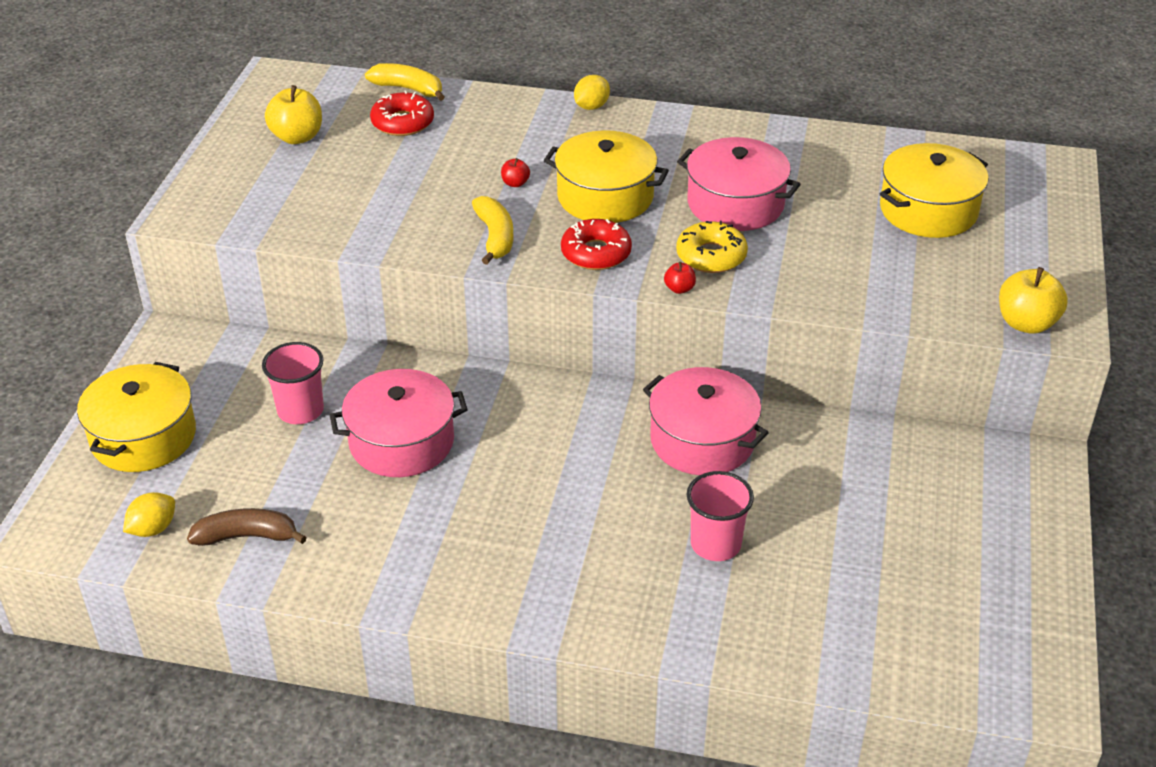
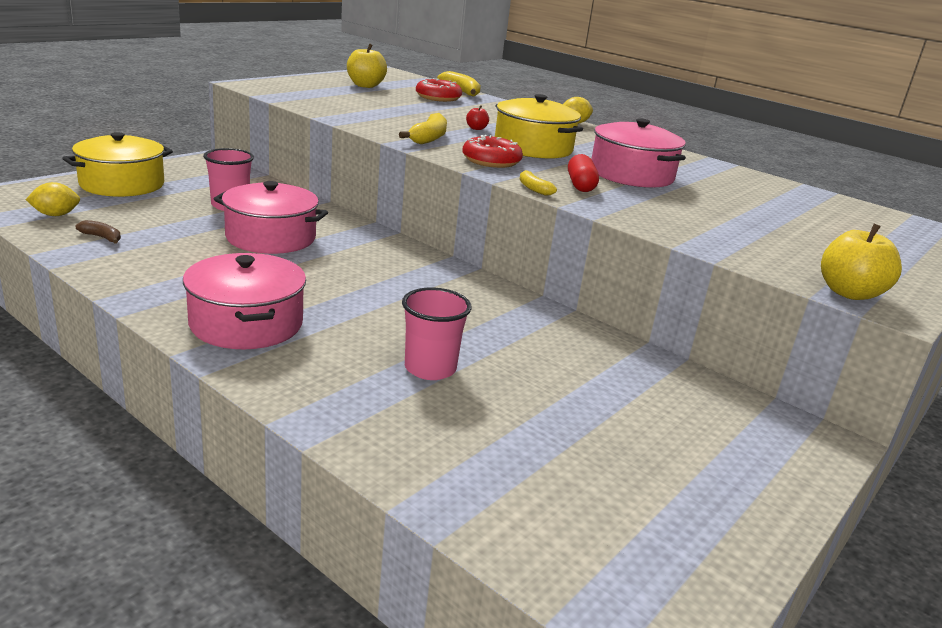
camera: 25 degrees right, 15 degrees down
brown banana [187,508,307,546] -> brown banana [76,220,121,244], size x0.59
pink pot [643,367,769,475] -> pink pot moved to [183,253,306,349]
red apple [664,262,696,294] -> yellow banana [520,170,557,196]
yellow donut [676,221,748,273] -> red capsule [568,154,599,192]
yellow pot [880,143,989,238] -> none

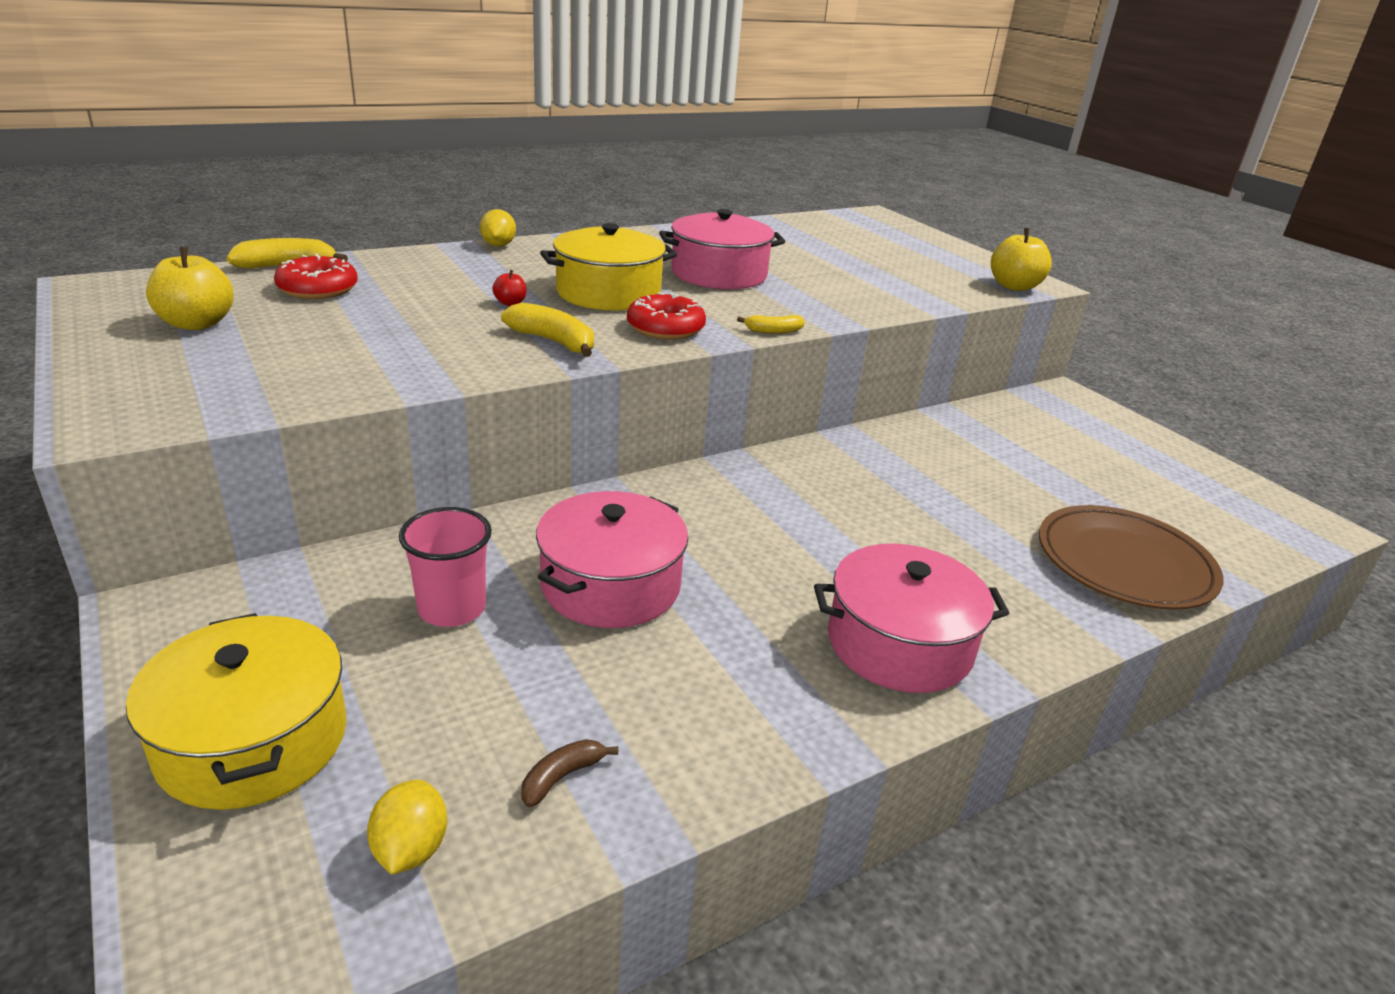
camera: 70 degrees left, 5 degrees up
pink cup [402,287,472,380] -> none
red capsule [568,154,599,192] -> none
none -> brown plate [1039,505,1224,610]

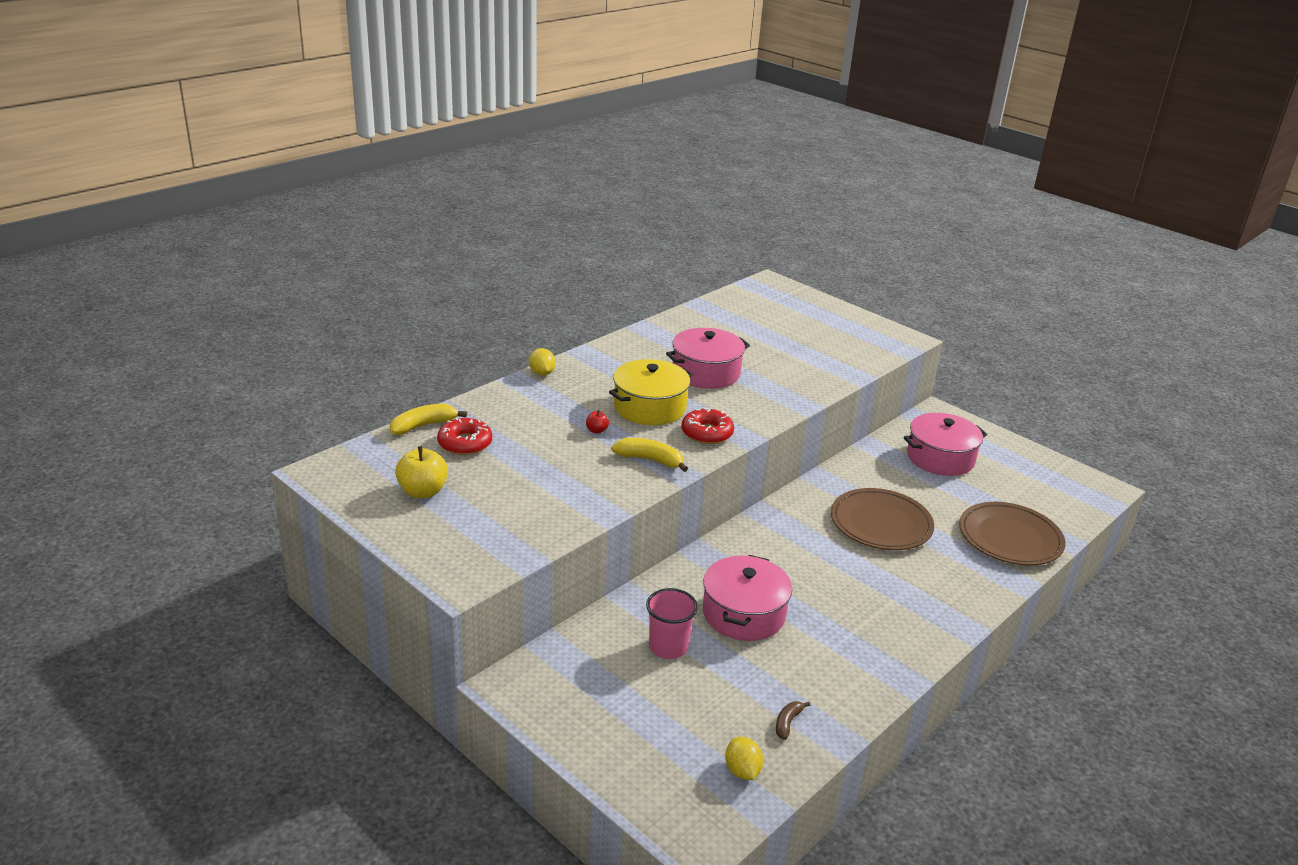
camera: 15 degrees left, 0 degrees up
yellow pot [126,613,347,810] -> none
yellow banana [737,315,805,334] -> none
pink pot [814,543,1009,693] -> pink pot moved to [904,413,987,476]
yellow apple [991,228,1052,291] -> none
none -> brown plate [831,488,934,550]

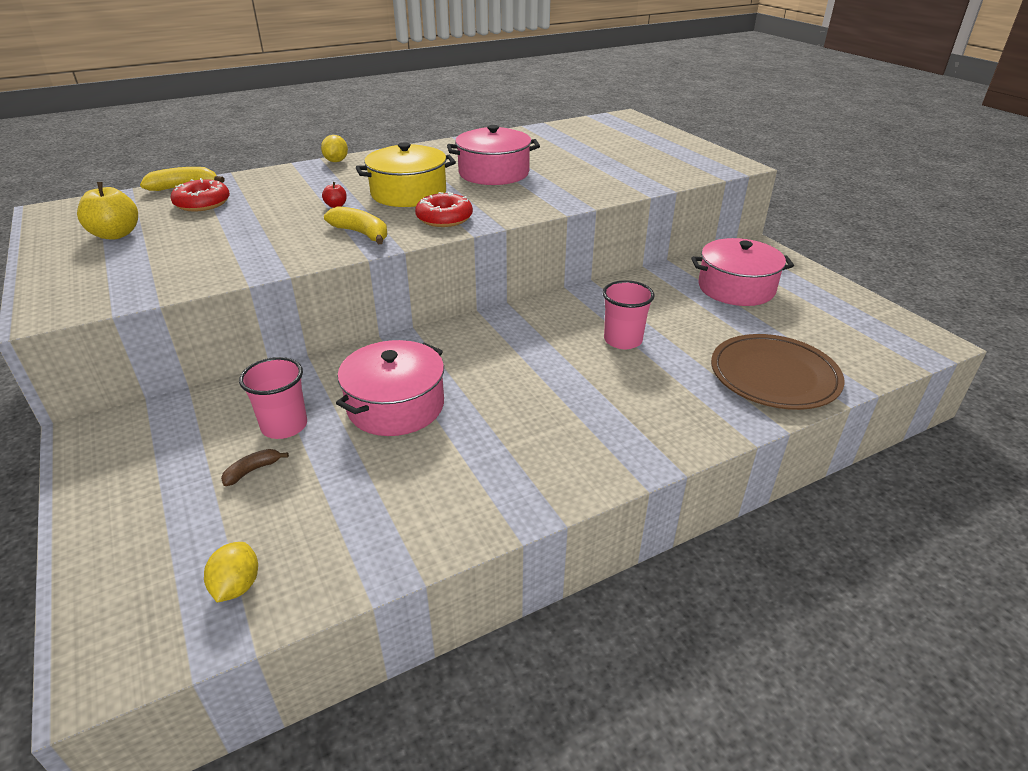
camera: 20 degrees right, 5 degrees up
brown banana [776,701,810,740] -> brown banana moved to [221,449,289,486]
brown plate [831,488,934,550] -> pink cup [602,280,654,349]

